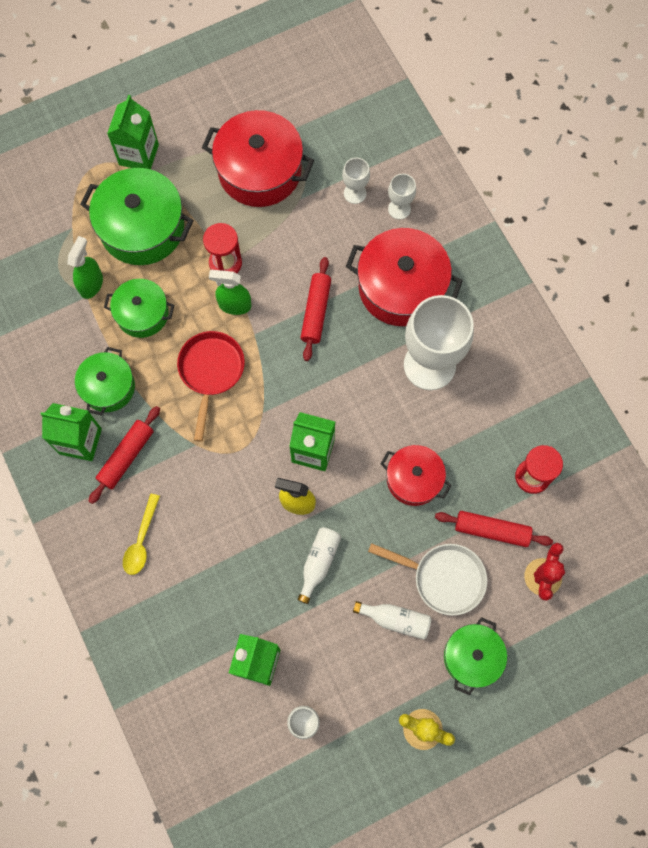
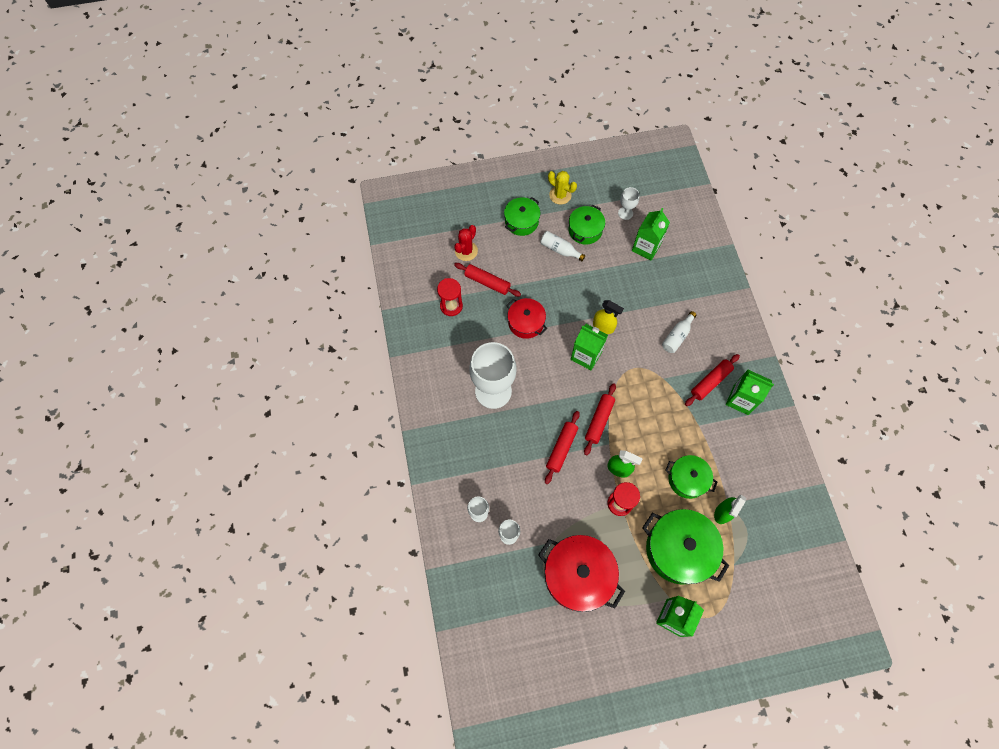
camera: 165 degrees left, 5 degrees down
green pot [75,347,135,415] -> green pot moved to [568,205,605,245]
yellow spoon [123,494,160,575] -> none
red pan [177,331,245,442] -> none
white bottle [298,527,341,604] -> white bottle moved to [662,311,697,353]
red pot [346,228,463,326] -> none
white pan [368,543,487,616] -> none
none -> red rolling pin [584,383,616,455]

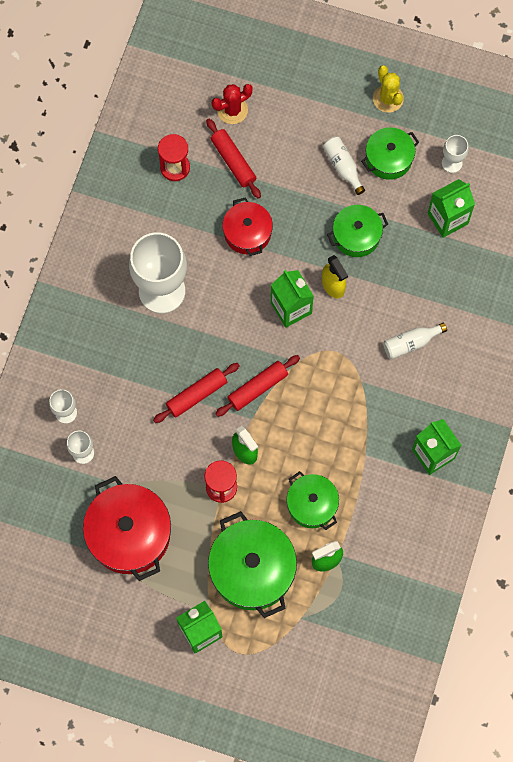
camera: 30 degrees right, 5 degrees up
green pot [504,197,540,236] -> green pot moved to [327,205,388,257]
red rolling pin [685,354,740,406] -> none

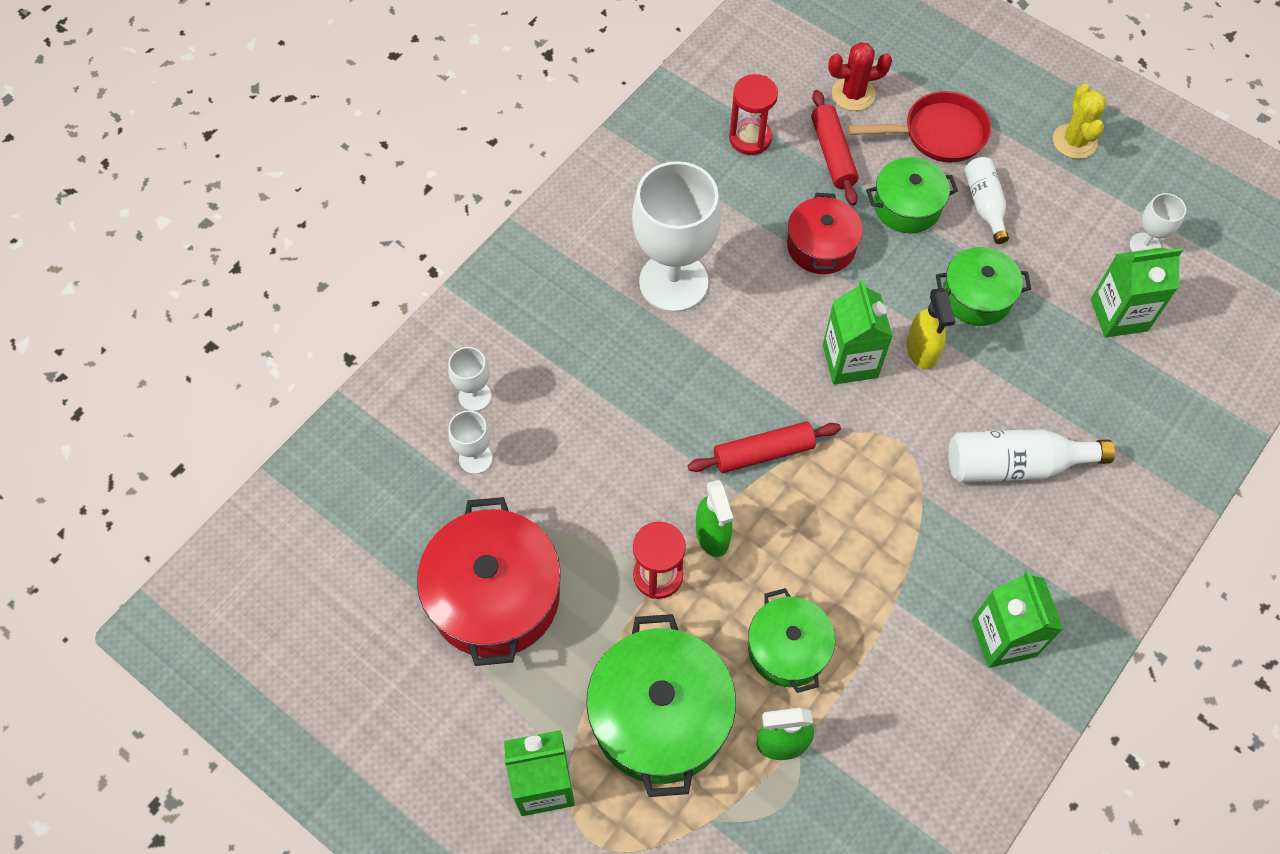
camera: 20 degrees right, 10 degrees down
red rolling pin [153,363,240,423] -> none
green pot [361,127,419,180] -> green pot moved to [866,157,958,233]
white bottle [383,323,447,359] -> white bottle [948,429,1115,483], size x1.55
none -> red pan [848,91,991,162]

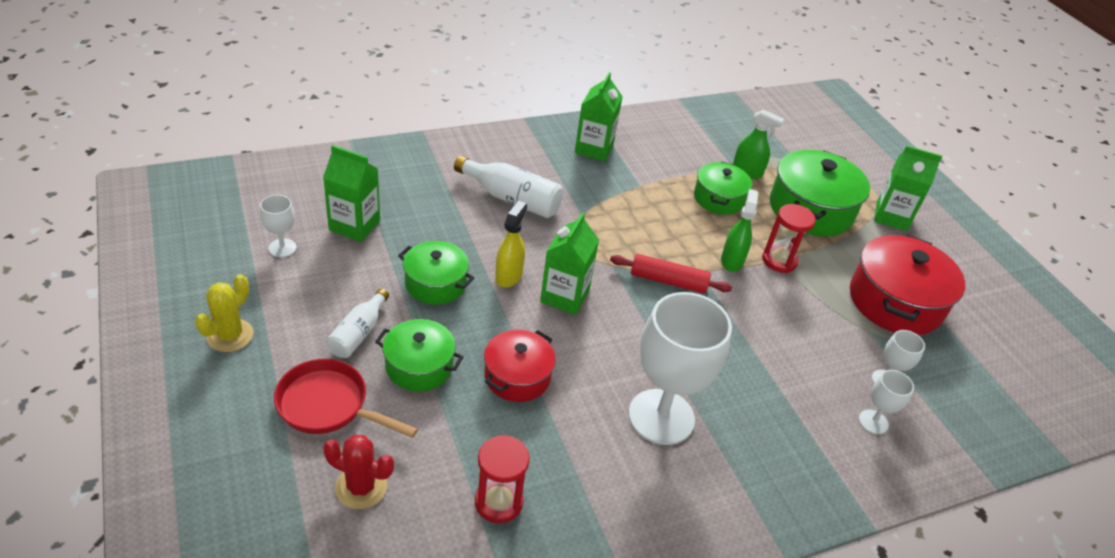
camera: 155 degrees left, 20 degrees down
red rolling pin [811,90,858,206] -> none

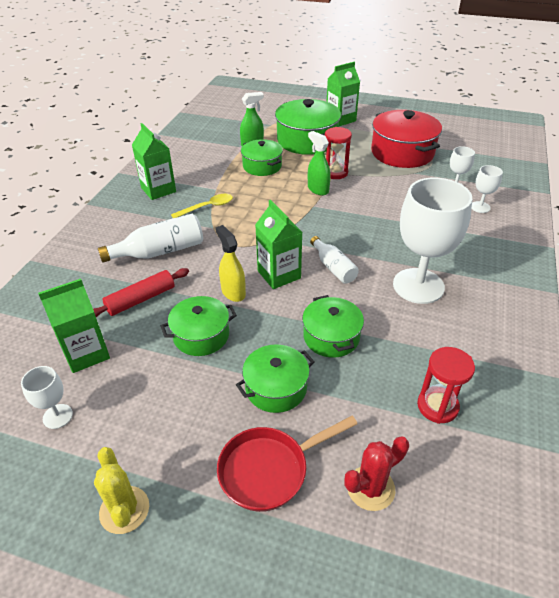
camera: 45 degrees left, 0 degrees up
white bottle [326,289,389,358] -> white bottle moved to [310,236,359,284]
red pot [484,330,556,402] -> green pot [302,295,364,358]
red rolling pin [610,254,732,293] -> red rolling pin moved to [93,268,189,317]
none -> yellow spoon [171,194,233,218]

